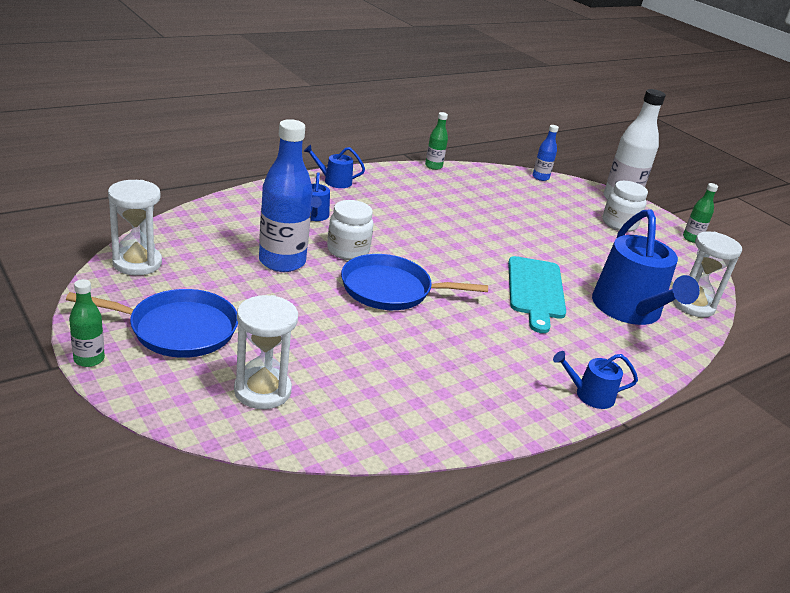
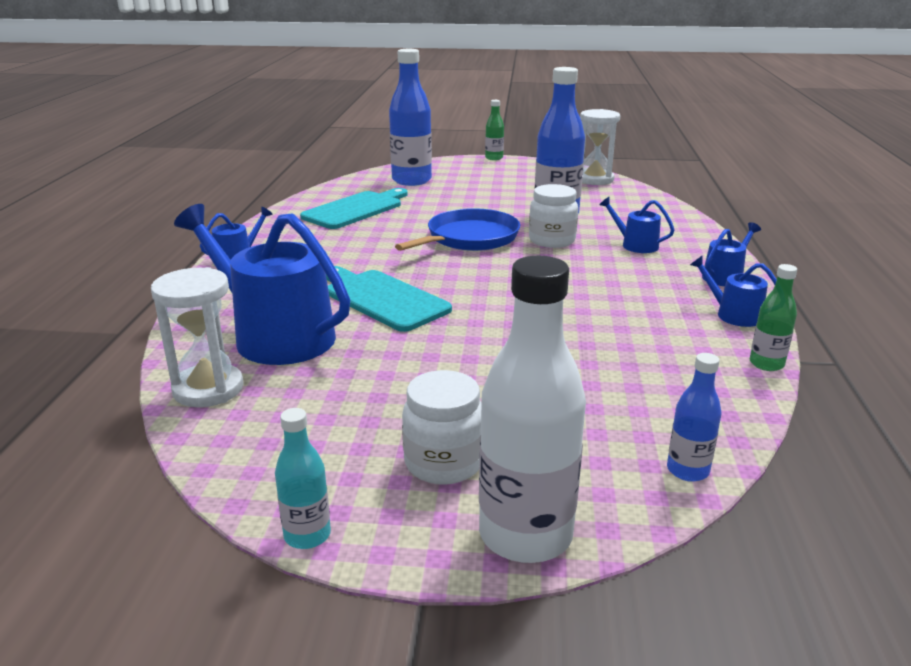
camera: 135 degrees right, 5 degrees down
blue pan [66,289,238,358] -> none
white hourglass [234,295,298,409] -> blue bottle [389,49,432,186]
green bottle [683,183,718,243] -> turquoise bottle [275,408,331,549]
none -> turquoise cutting board [300,188,408,229]
none -> blue watering can [690,255,777,327]

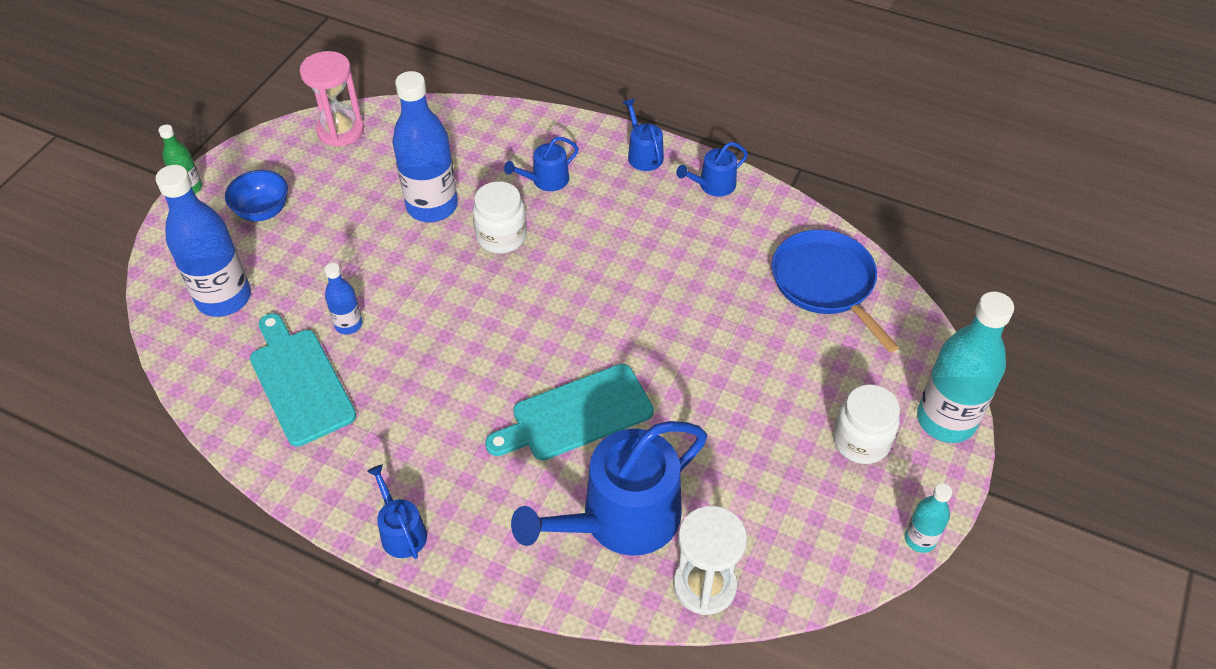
camera: 70 degrees left, 25 degrees up
blue pan [395,208,520,251] -> blue pan moved to [772,230,899,353]
white bottle [479,256,586,563] -> turquoise bottle [917,292,1014,443]
white hourglass [580,109,620,185] -> pink hourglass [300,51,364,147]
blue bottle [667,353,721,482] -> blue bottle moved to [324,263,363,334]
green bottle [750,264,797,371] -> none
none -> blue bowl [225,170,288,221]

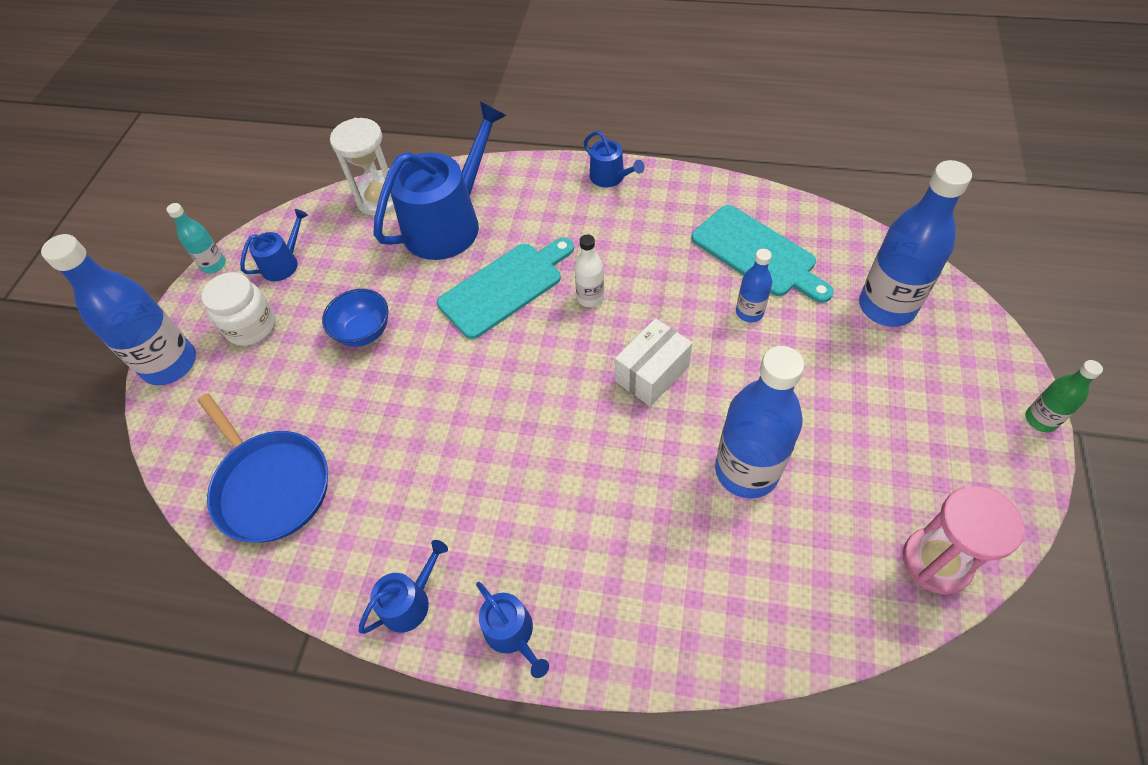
camera: 170 degrees right, 5 degrees up
blue bowl [225,170,288,221] -> blue bowl moved to [322,289,388,347]
white jar [473,181,527,254] -> none
blue watering can [504,137,579,191] -> blue watering can moved to [240,209,308,281]
turquoise bottle [917,292,1014,443] -> blue bottle [41,234,196,385]
none -> white bottle [574,234,604,307]
none -> white box [615,318,692,406]

